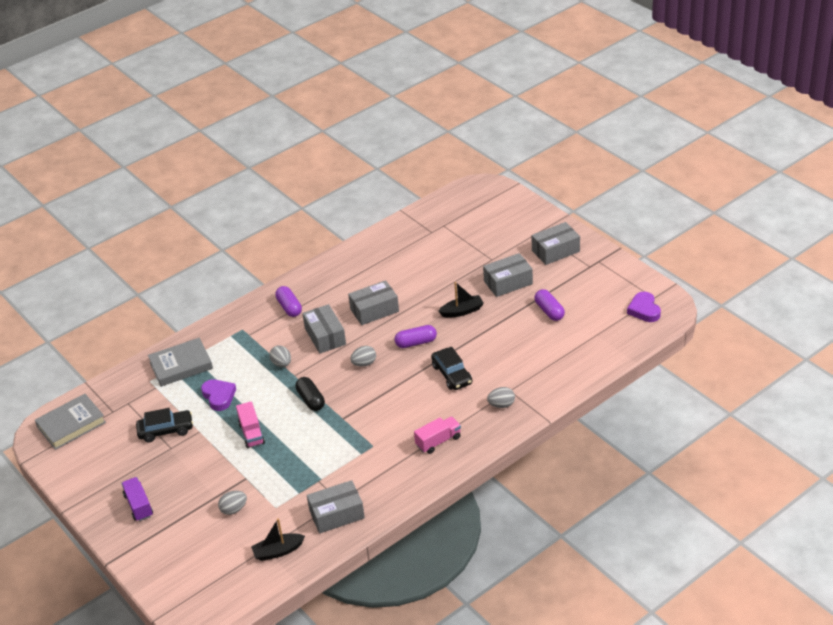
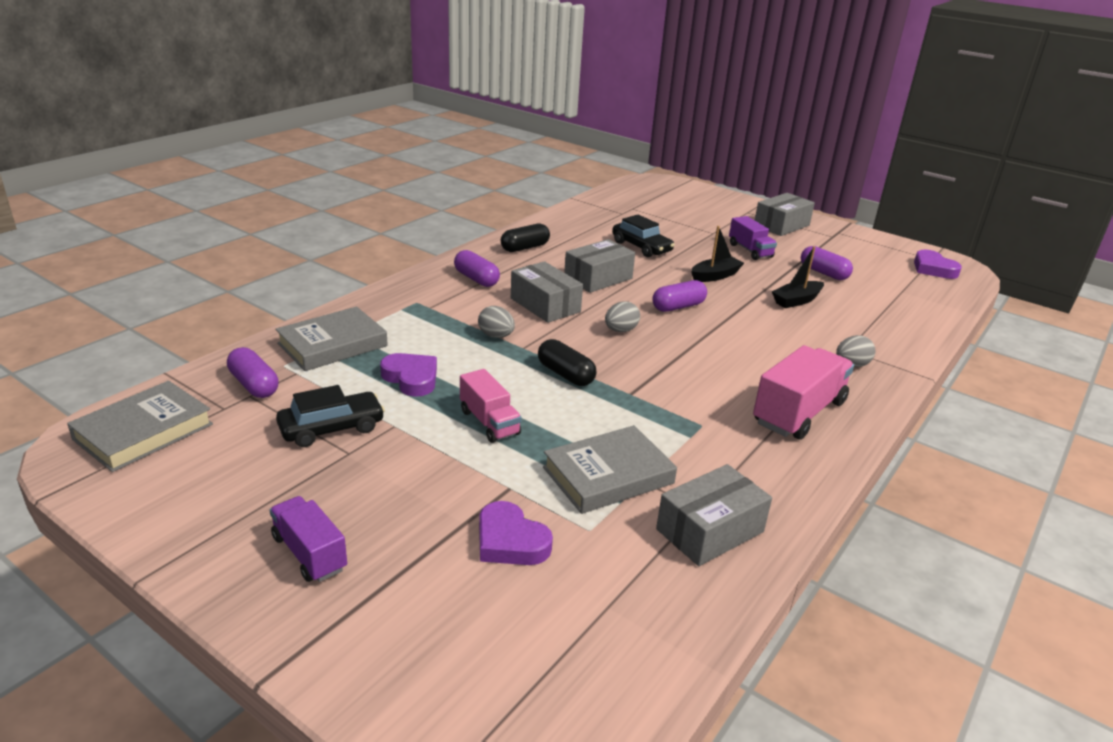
camera: 20 degrees left, 10 degrees down
grey egg [218,491,247,515] -> purple heart [479,501,553,565]
black boat [251,518,305,561] -> black boat moved to [772,246,824,308]
pink truck [414,416,461,454] -> pink truck [753,345,854,440], size x1.63
black car [431,347,472,390] -> black car moved to [612,215,675,257]
grey box [483,253,533,297] -> purple truck [729,216,777,260]
none -> purple capsule [227,347,278,398]
none -> black capsule [501,223,550,252]
none -> grey book [543,425,677,514]

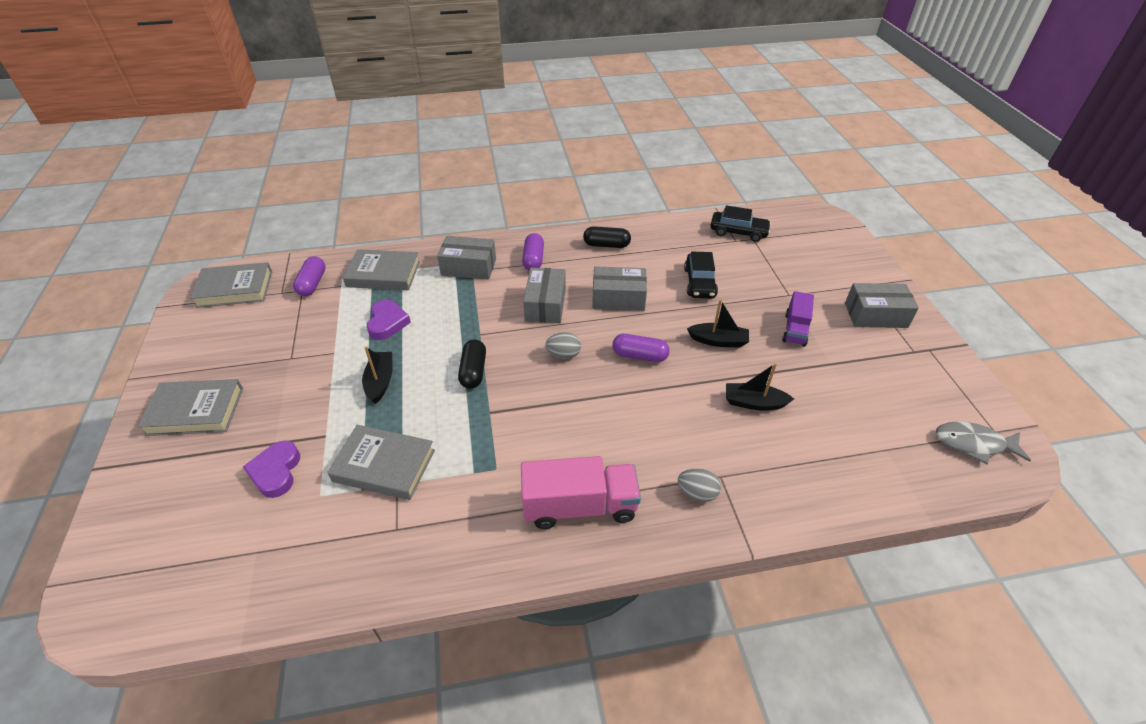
camera: 45 degrees right, 15 degrees up
purple truck [270,496,347,582] -> grey book [137,379,243,436]
black car [276,385,385,447] -> black car moved to [710,205,771,242]
pink truck [460,369,522,443] -> black boat [362,347,393,404]
grey egg [478,306,515,338] -> none
grey box [656,464,772,566] -> grey box moved to [437,236,496,280]
purple capsule [801,246,853,280] -> none
purple heart [914,250,962,279] -> grey fish [936,421,1031,464]

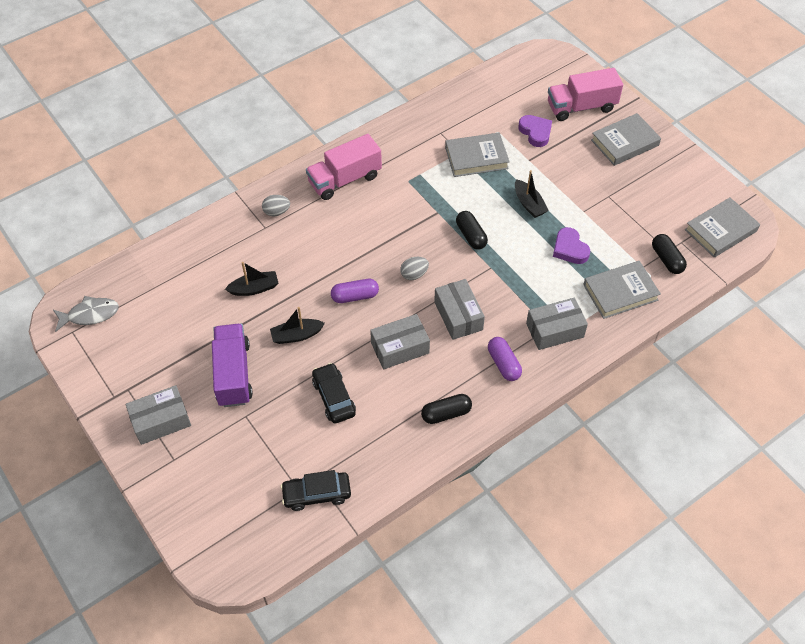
camera: 155 degrees right, 10 degrees up
purple capsule [293,256,326,296] -> black capsule [652,234,687,274]
purple truck [782,291,814,346] -> purple truck [212,324,253,407], size x1.63
none -> pink truck [548,68,623,121]

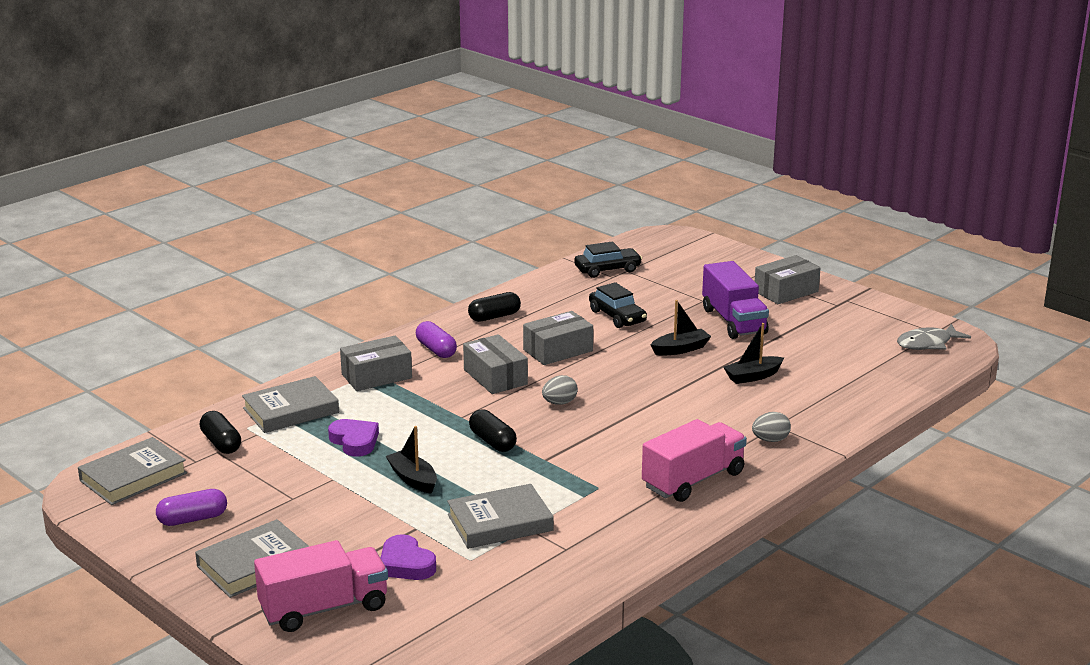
camera: 170 degrees right, 30 degrees down
purple capsule [331,279,379,303] -> purple capsule moved to [156,489,227,526]

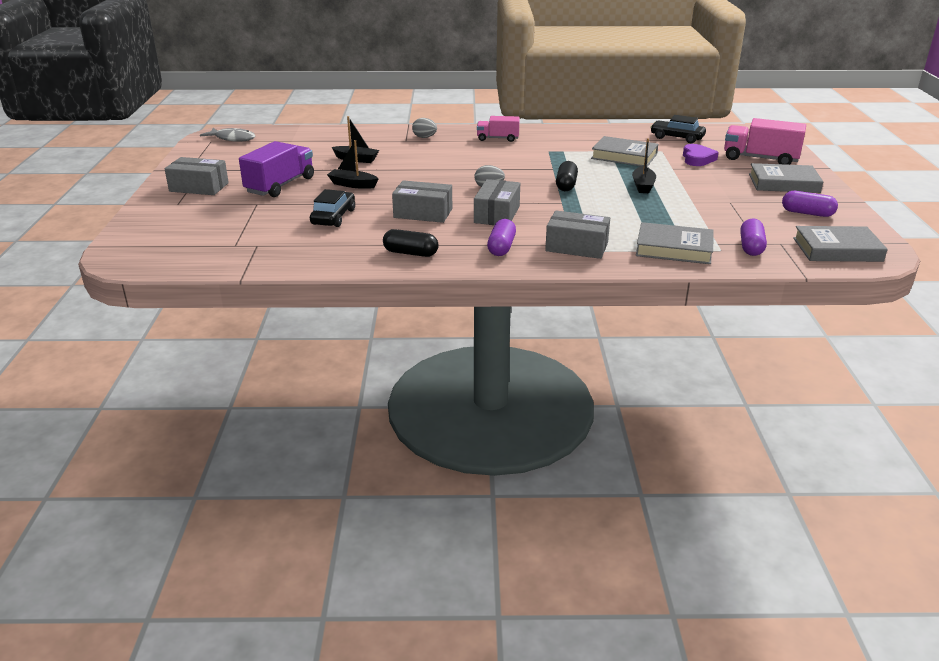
camera: 135 degrees left, 5 degrees up
black capsule [200,411,241,454] -> purple capsule [740,219,767,256]
purple heart [328,419,379,457] -> none
black car [574,241,642,278] -> black car moved to [650,115,706,143]
pink truck [642,419,747,502] -> pink truck [477,116,520,142], size x0.61

